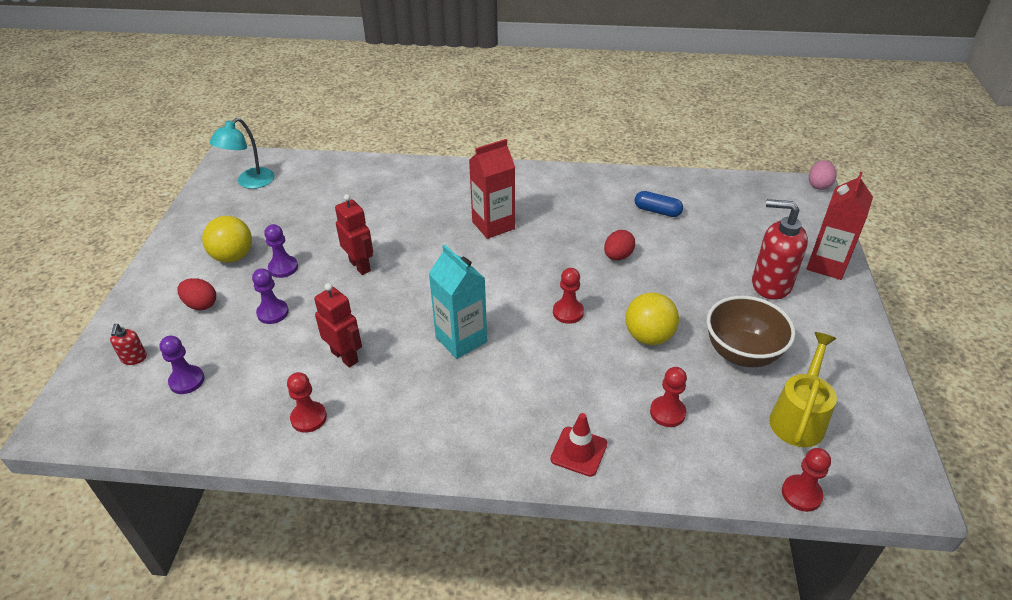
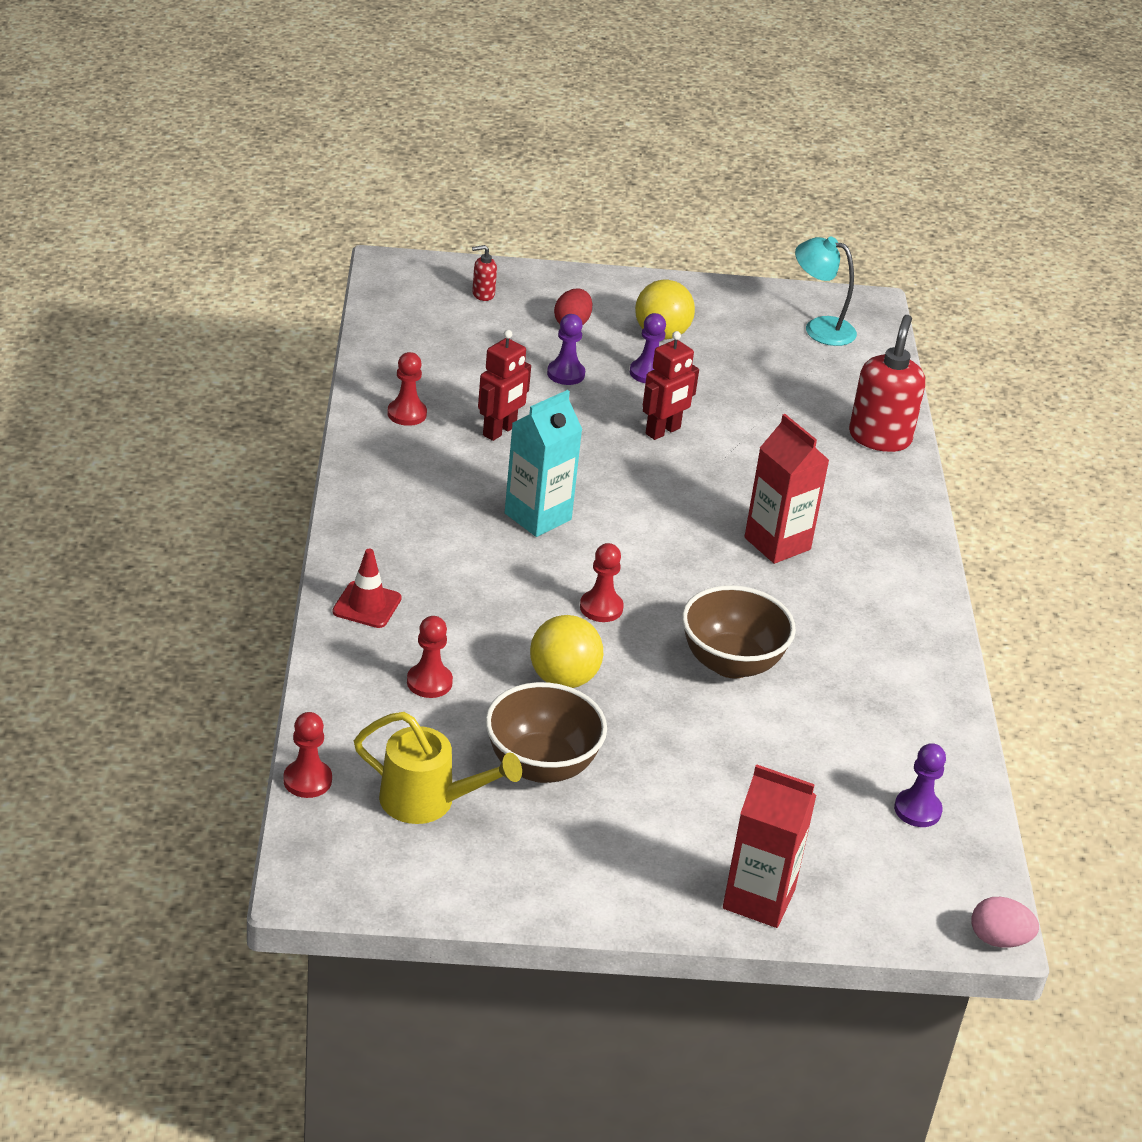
camera: 80 degrees right, 5 degrees down
purple pawn [159,336,204,394] -> purple pawn moved to [894,743,946,827]
red egg [604,230,635,260] -> brown bowl [682,585,796,679]
blue capsule [634,191,683,217] -> none
red soap dispenser [752,199,808,300] -> red soap dispenser moved to [849,315,925,452]

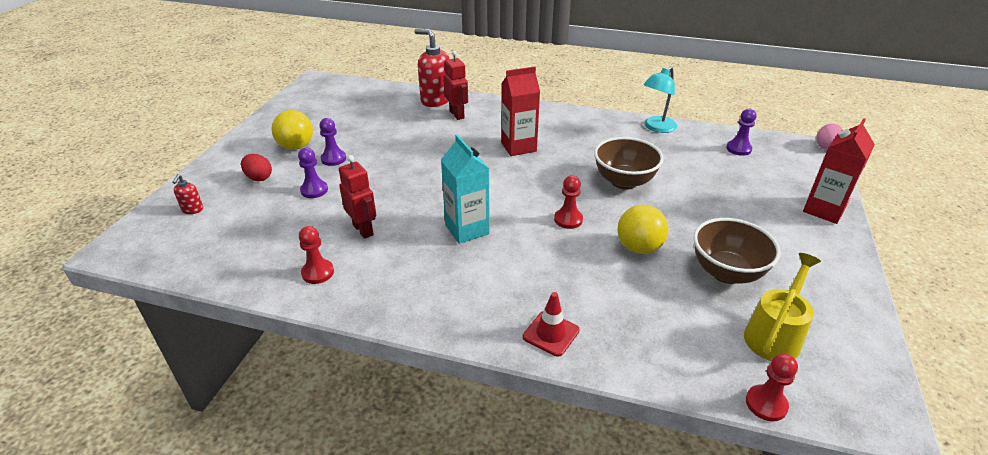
camera: 70 degrees left, 0 degrees up
red pawn [407,616,453,698] -> none
red robot [643,331,699,440] -> red robot moved to [443,51,468,120]
turquoise lamp [795,236,857,346] -> turquoise lamp moved to [644,66,677,133]

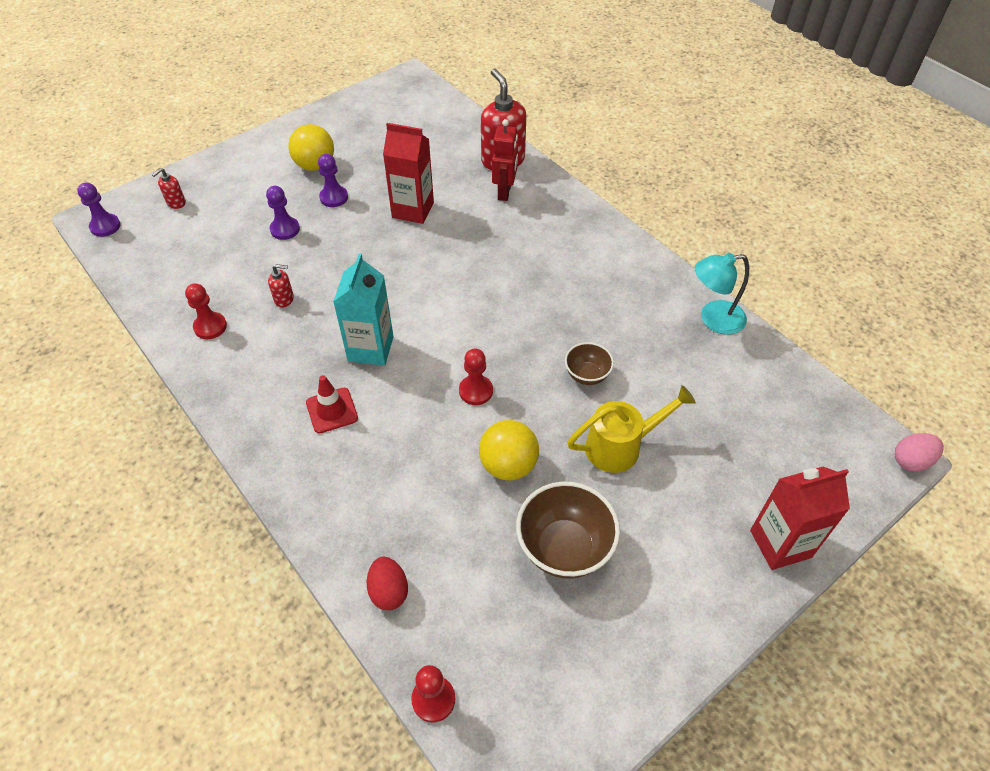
camera: 35 degrees right, 15 degrees up
red egg [241,154,272,181] -> red egg moved to [367,557,408,611]
red robot [339,155,376,239] -> red soap dispenser [268,264,294,308]
red carton [501,66,540,156] -> red carton moved to [383,123,434,224]
red traffic cone [523,292,580,357] -> red traffic cone moved to [306,375,358,434]
brown bowl [594,137,664,190] -> brown bowl [565,342,614,385], size x0.56
purple pawn [726,109,757,156] -> purple pawn moved to [77,183,121,237]
yellow watering can [744,253,821,361] -> yellow watering can moved to [567,385,696,473]

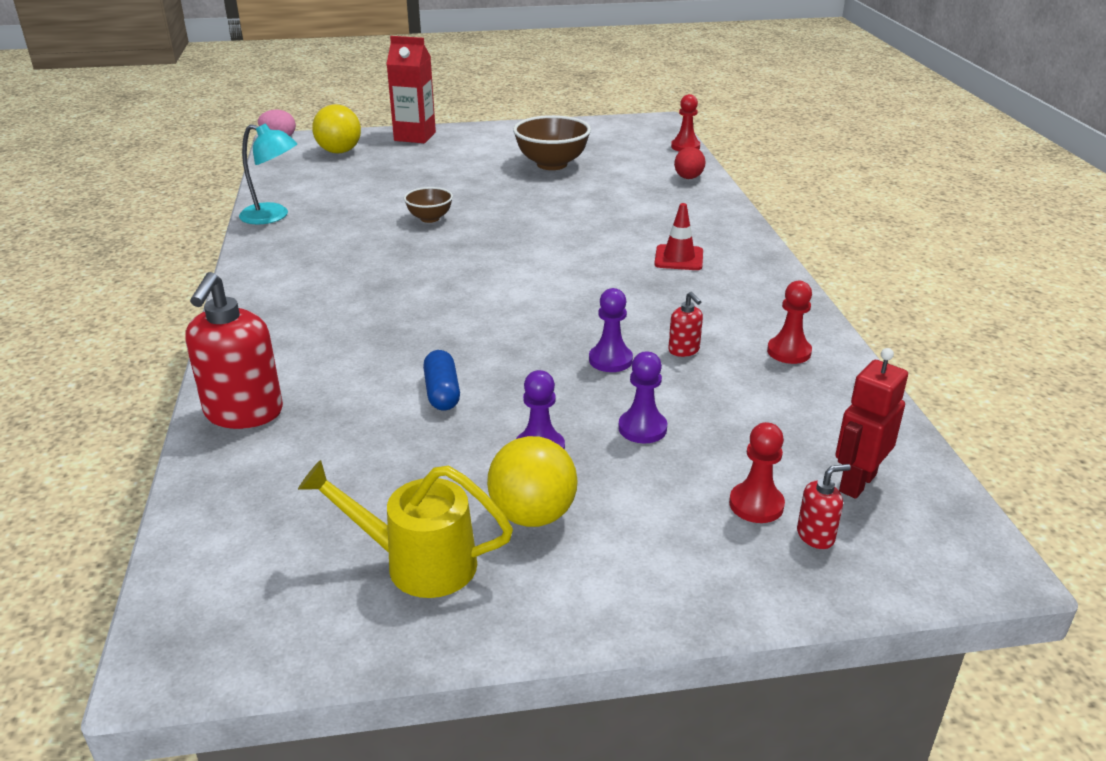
camera: 150 degrees left, 20 degrees down
purple pawn [77,183,121,237] -> purple pawn moved to [589,288,633,372]
red soap dispenser [268,264,294,308] -> red soap dispenser turned 150 degrees counterclockwise [668,292,703,357]
turquoise carton [333,253,394,366] -> none
red carton [383,123,434,224] -> blue capsule [423,350,460,411]
red pawn [459,349,493,405] -> red pawn moved to [729,422,785,523]
yellow ball [479,420,539,481] -> yellow ball moved to [312,104,361,154]
red robot [492,119,518,201] -> red robot moved to [835,348,908,499]
yellow watering can [567,385,696,473] -> yellow watering can moved to [298,460,513,598]

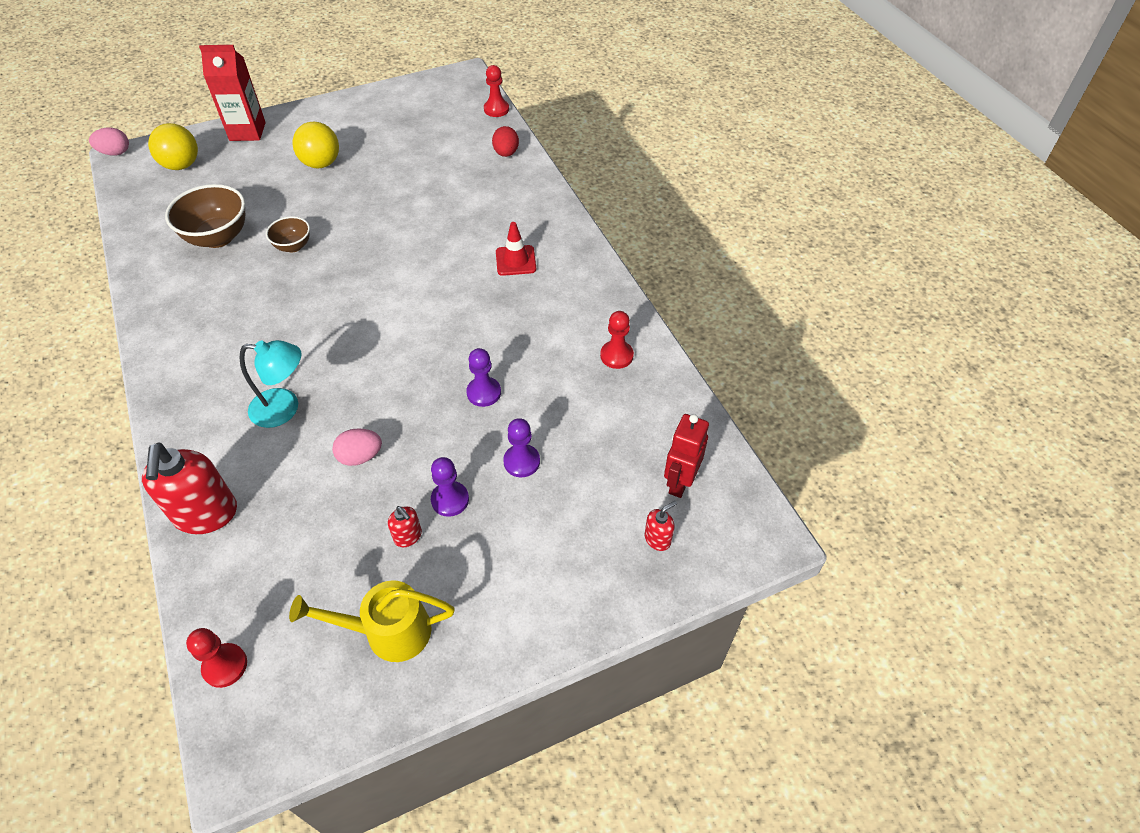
camera: 15 degrees left, 20 degrees up
turquoise lamp [239,123,297,224] -> turquoise lamp moved to [240,340,301,428]
blue capsule [423,350,460,411] -> pink egg [332,428,382,466]
yellow ball [487,436,578,527] -> yellow ball moved to [292,122,339,169]
brown bowl [513,115,591,170] -> brown bowl moved to [165,184,245,248]
red soap dispenser [668,292,703,357] -> red soap dispenser moved to [388,506,422,547]
red pawn [729,422,785,523] -> red pawn moved to [186,628,247,688]

